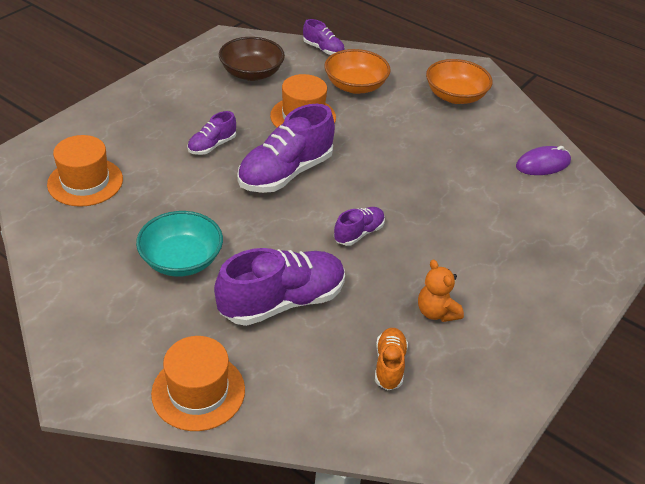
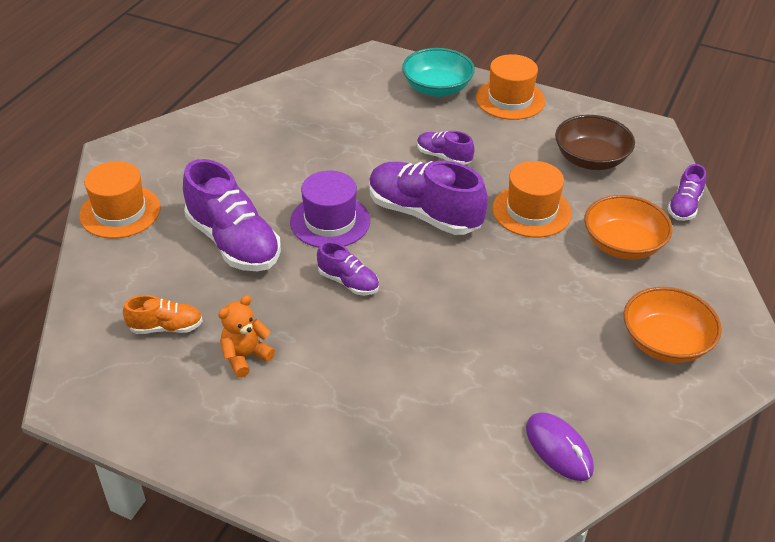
camera: 80 degrees right, 0 degrees up
orange hat [47,135,123,207] -> orange hat moved to [476,54,545,120]
turquoise bowl [136,211,223,277] -> turquoise bowl moved to [402,48,475,97]
none -> purple hat [290,171,370,248]

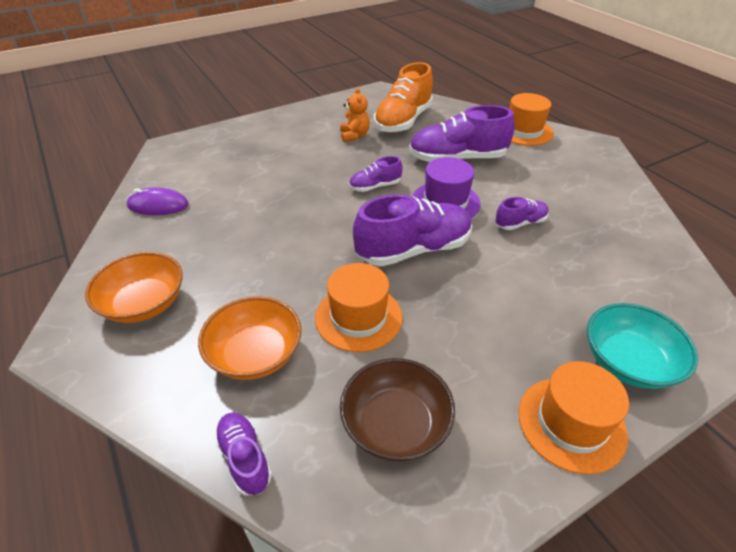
camera: 125 degrees right, 0 degrees up
orange shoe [123,295,203,334] -> orange shoe [374,62,433,133], size x1.95
purple shoe [417,131,474,165] -> purple shoe moved to [495,197,549,230]

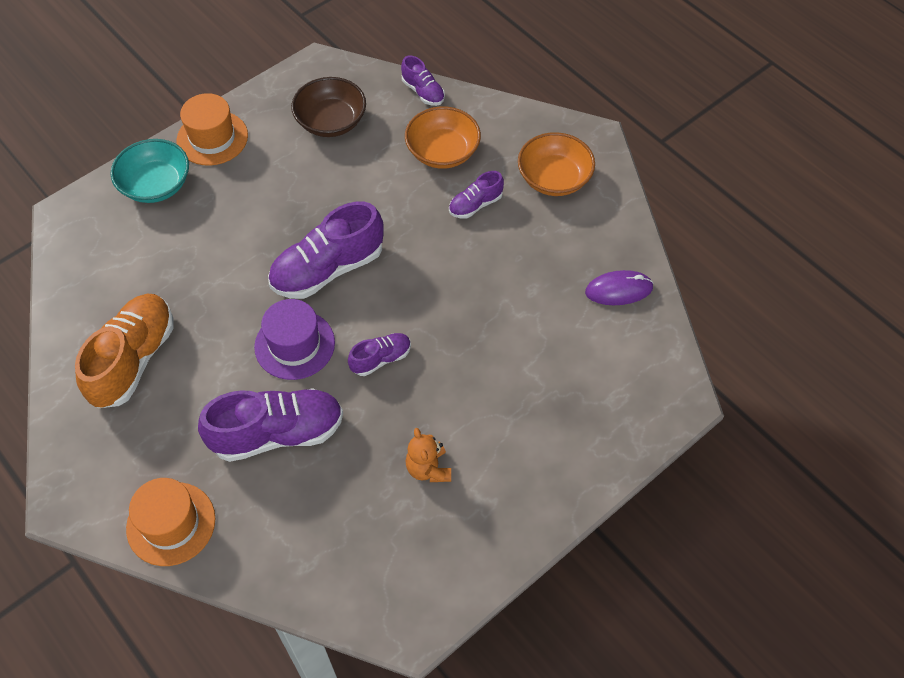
camera: 170 degrees right, 15 degrees up
orange hat [315,263,402,352] -> none
orange shoe [374,62,433,133] -> orange shoe moved to [75,294,174,408]
purple shoe [495,197,549,230] -> purple shoe moved to [449,171,504,218]

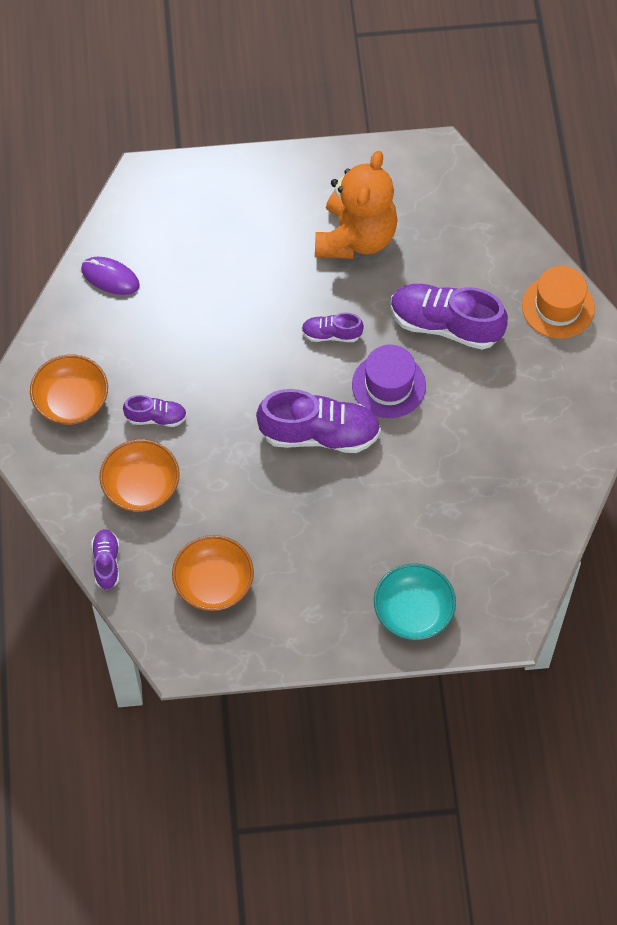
camera: 145 degrees left, 5 degrees up
orange shoe [75,294,174,408] -> none
orange hat [177,93,248,166] -> none
brown bowl [291,77,366,137] -> orange bowl [172,535,254,611]
orange teddy bear [405,428,451,482] -> orange teddy bear [315,151,398,259], size x2.15

